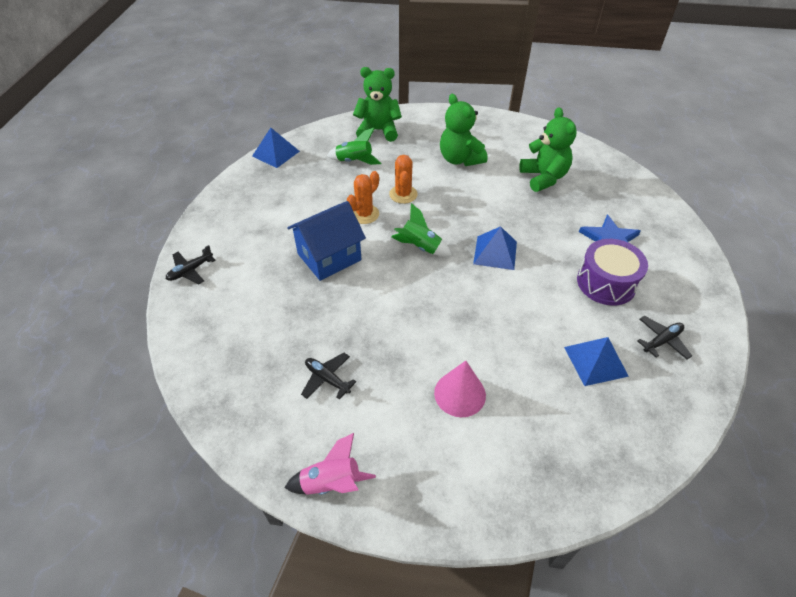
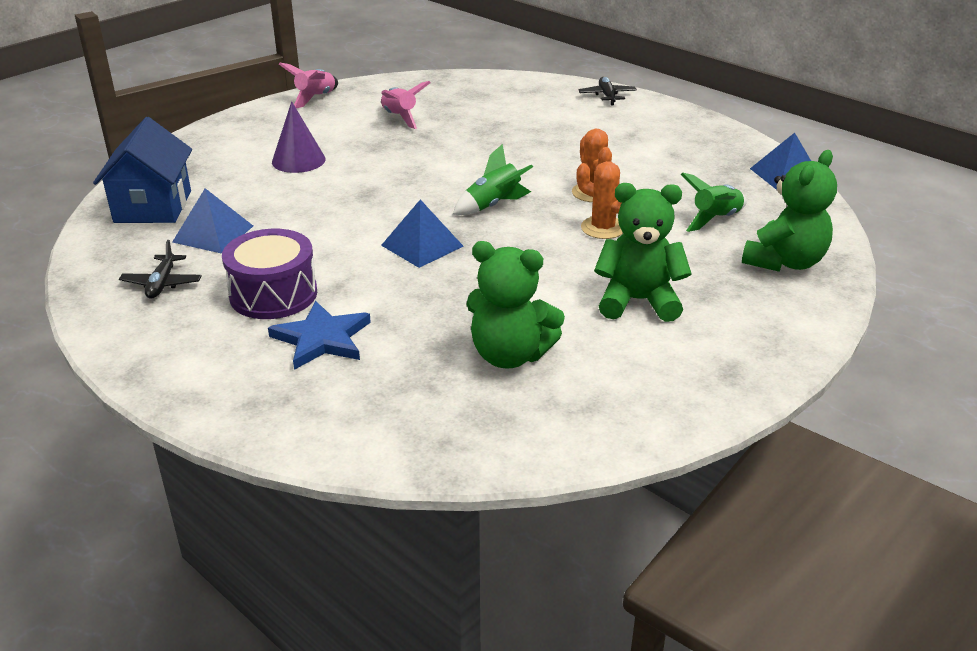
camera: 125 degrees right, 15 degrees down
blue house [287,201,366,281] -> blue house moved to [93,117,192,223]
black plane [301,353,356,399] -> pink rocket [381,81,431,129]
pink cone [434,361,486,417] -> purple cone [272,101,326,173]

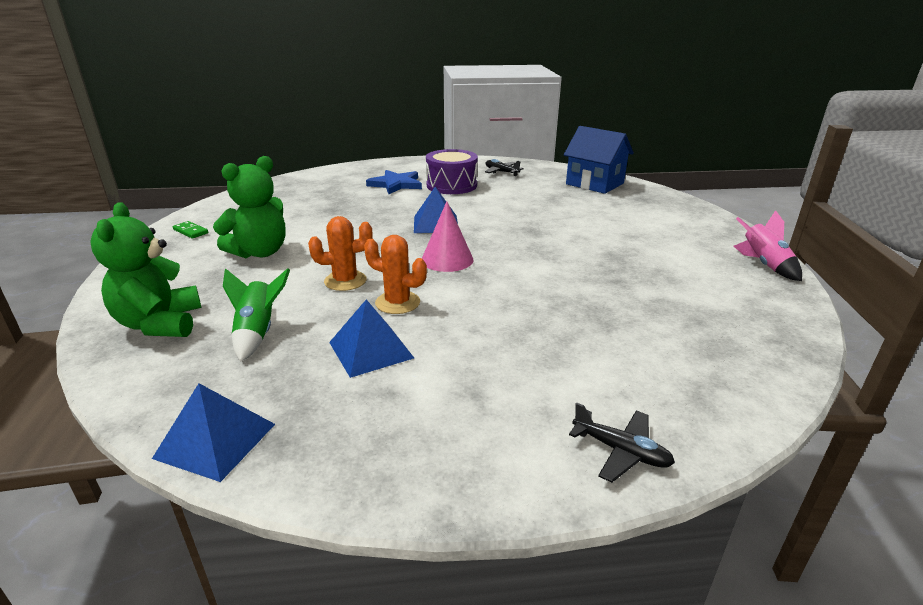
camera: 130 degrees right, 5 degrees down
blue pyramid [172,188,253,254] -> blue pyramid moved to [329,299,414,378]
purple cone [272,101,326,173] -> none
pink rocket [381,81,431,129] -> none
green rocket [453,144,533,215] -> pink cone [422,201,474,272]
green teddy bear [466,241,565,369] -> none
none -> green domino [173,221,208,238]

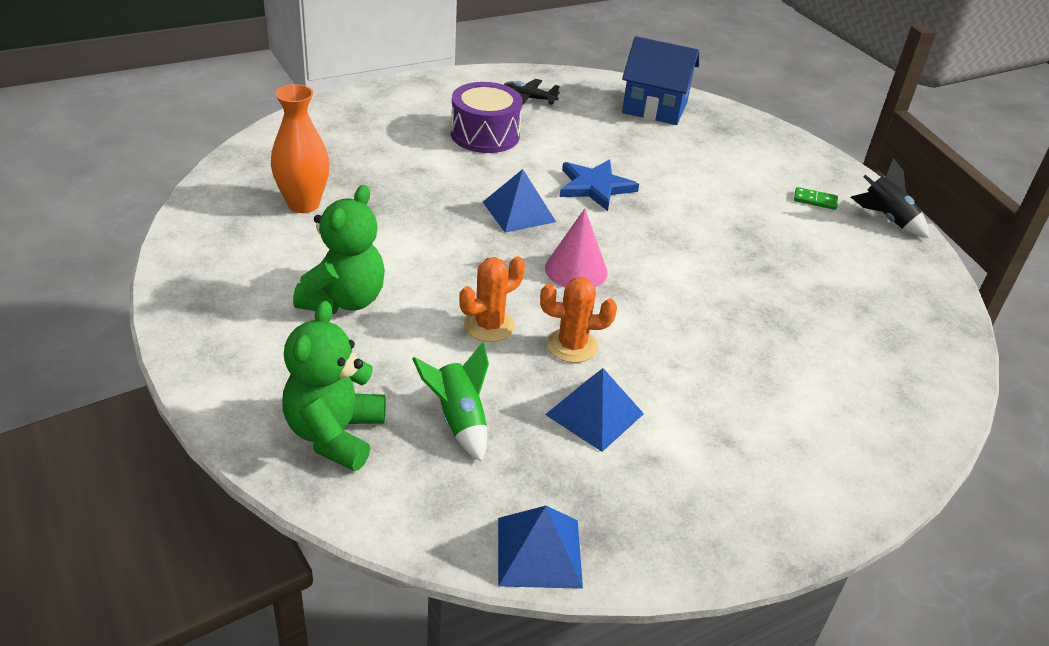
camera: 25 degrees left, 10 degrees up
green teddy bear [90,202,201,337] -> green teddy bear turned 45 degrees clockwise [282,301,385,471]
green domino [173,221,208,238] -> green domino moved to [794,187,838,210]
blue star [366,170,422,194] -> blue star moved to [560,160,639,211]
black plane [569,402,675,483] -> none
pink rocket [734,210,802,281] -> black rocket [851,158,929,238]
none -> orange vase [271,84,329,213]

